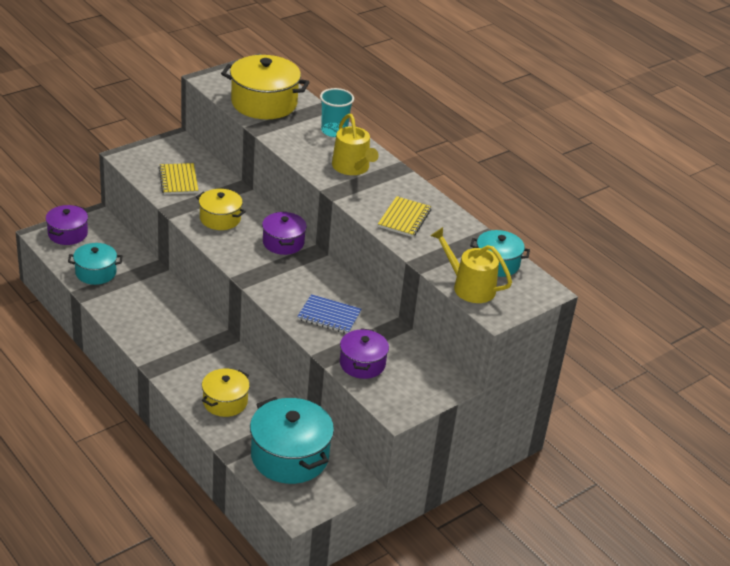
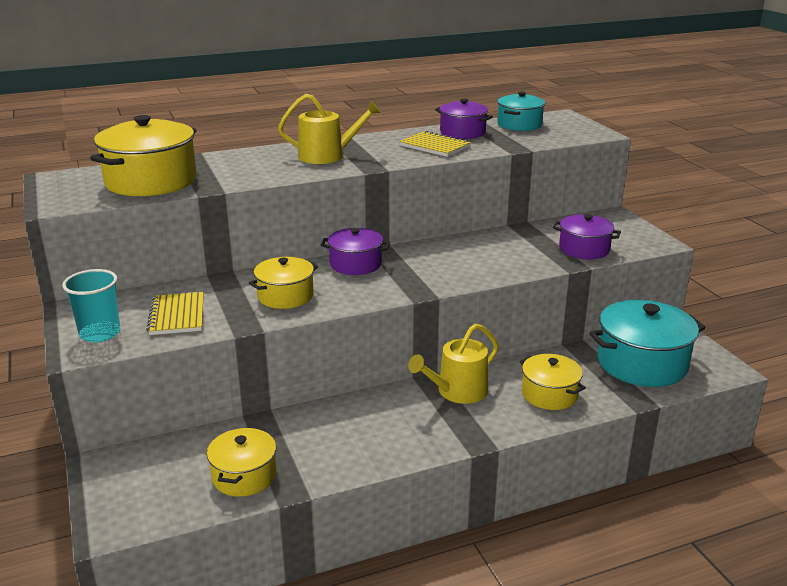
camera: 70 degrees left, 10 degrees down
purple pot [46,205,88,245] -> purple pot moved to [435,99,493,139]
turquoise pot [68,243,122,285] -> yellow pot [207,427,277,497]
yellow notebook [159,163,199,195] -> yellow notebook turned 75 degrees clockwise [146,292,204,335]
blue notebook [297,294,362,334] -> none
turquoise cup [320,88,354,137] -> turquoise cup moved to [62,269,121,342]
yellow watering can [431,227,512,303] -> yellow watering can moved to [408,324,498,404]

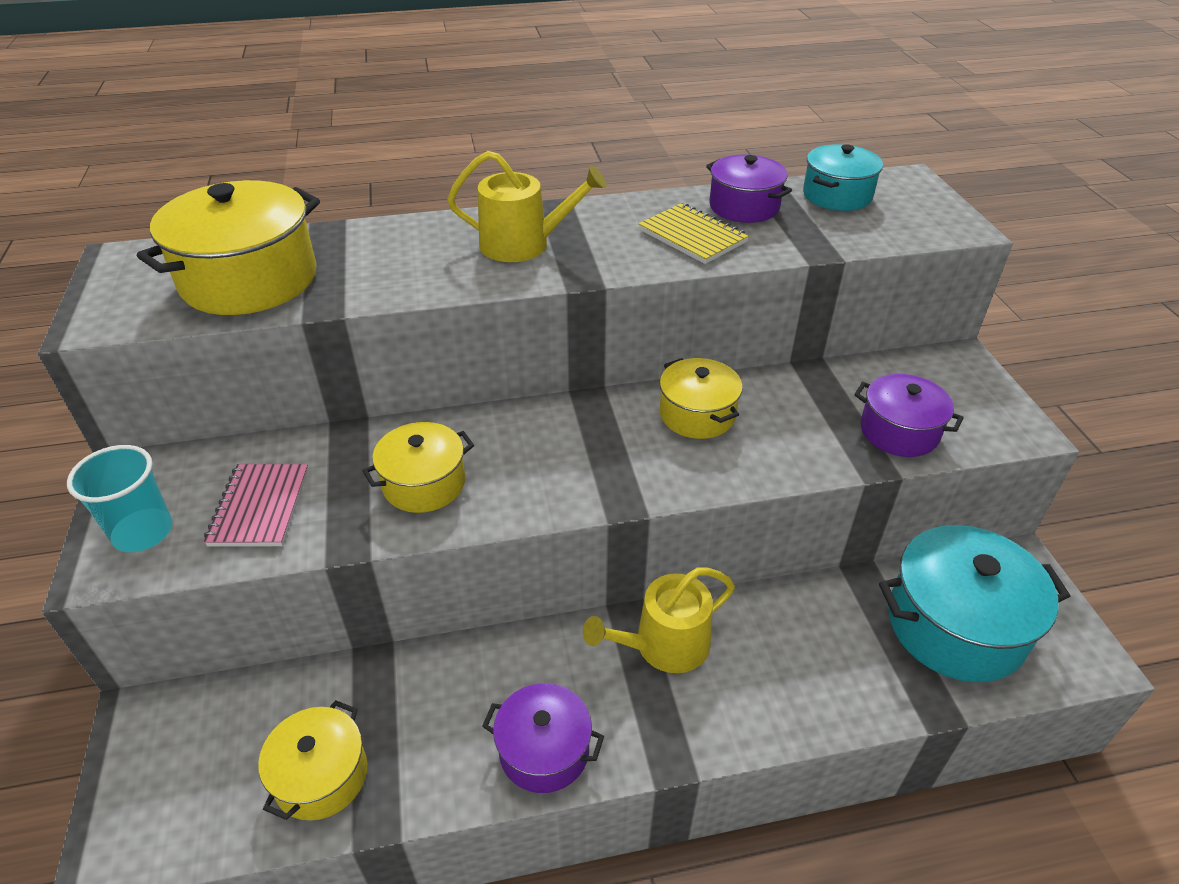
camera: 10 degrees right, 15 degrees up
yellow notebook [146,292,204,335] -> pink notebook [204,464,308,546]
purple pot [321,228,390,275] -> purple pot moved to [482,683,604,793]
yellow pot [520,354,586,410] -> yellow pot moved to [659,358,743,439]

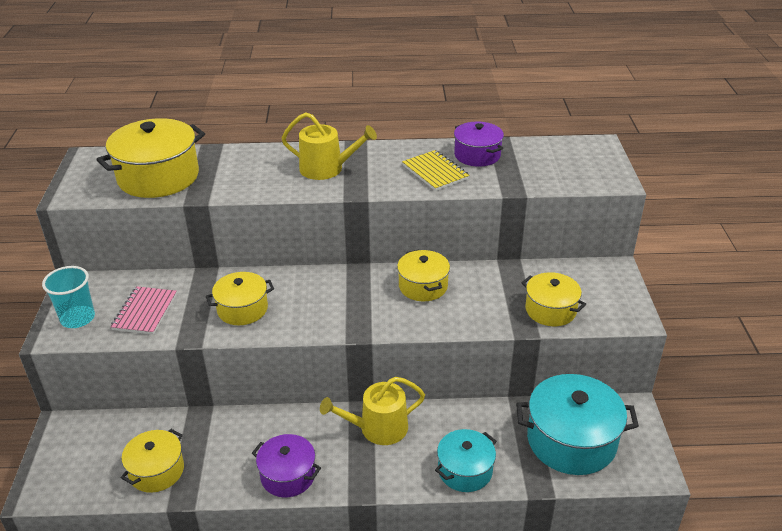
camera: 10 degrees right, 5 degrees down
turquoise pot [803,144,883,211] -> turquoise pot moved to [435,429,497,492]
purple pot [854,374,964,457] -> yellow pot [522,272,586,326]

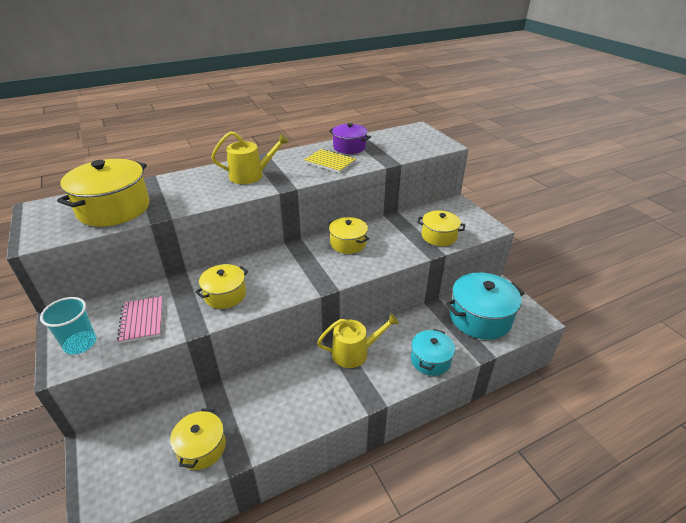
camera: 25 degrees left, 0 degrees up
purple pot [252,434,321,498] -> none
yellow watering can [320,377,425,445] -> yellow watering can turned 150 degrees counterclockwise [317,313,399,368]

